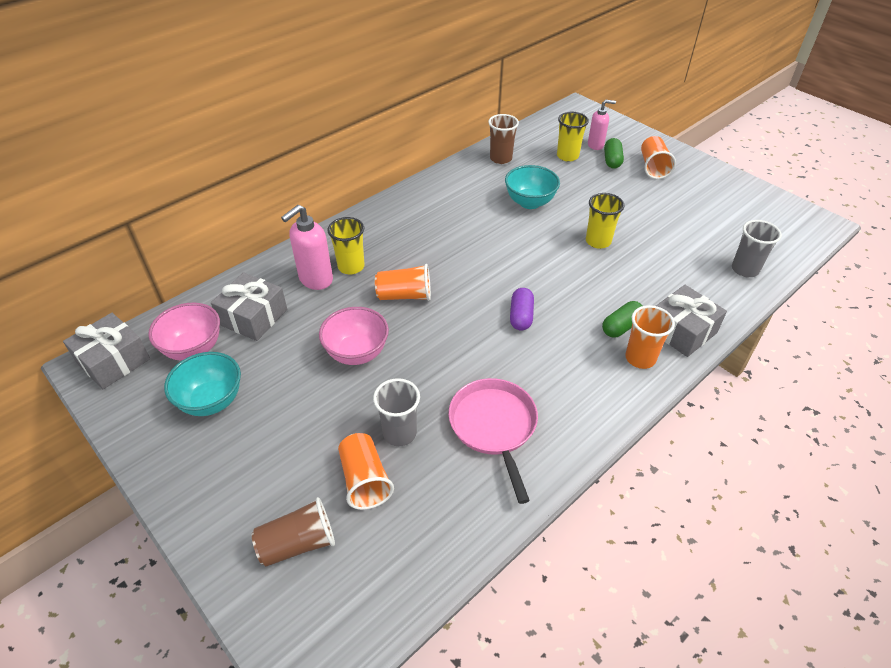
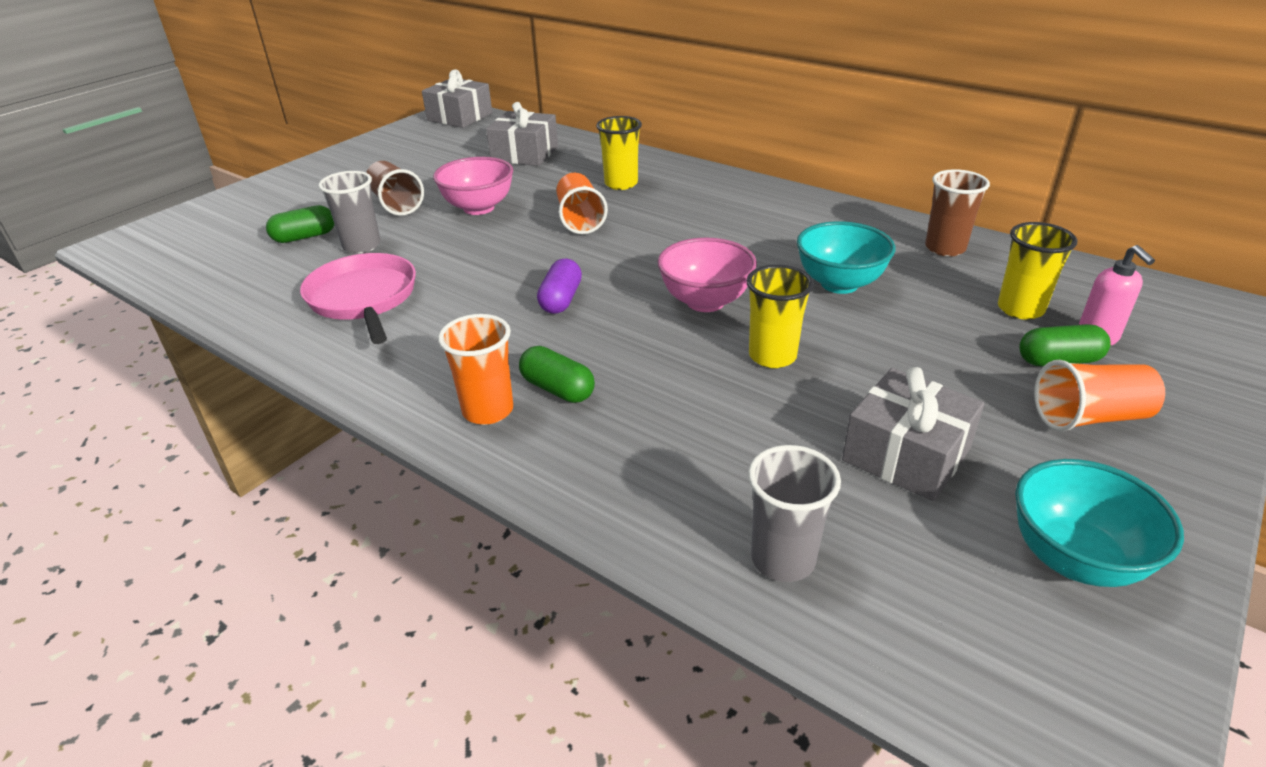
camera: 80 degrees right, 10 degrees down
pink bowl [148,303,220,361] -> pink bowl moved to [658,238,757,312]
turquoise bowl [164,352,241,416] -> turquoise bowl moved to [1015,459,1184,587]
brown cup [252,497,335,566] -> brown cup moved to [366,161,424,216]
pink soap dispenser [281,205,333,290] -> none
orange cup [338,433,394,510] -> green capsule [266,205,335,243]
pink pan [448,378,538,504] -> pink pan turned 90 degrees counterclockwise [300,253,416,344]
purple capsule [510,288,534,330] -> purple capsule turned 75 degrees counterclockwise [537,259,582,314]
grey gift [656,285,727,357] -> grey gift moved to [842,367,984,501]

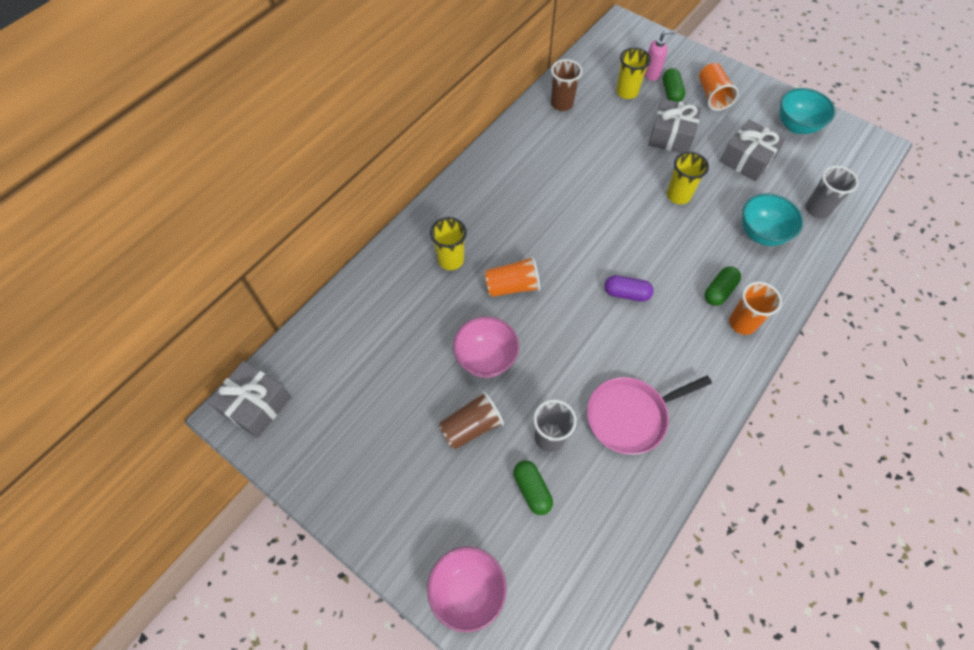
camera: 90 degrees left, 25 degrees up
grey gift [486,102,558,166] -> grey gift moved to [648,99,701,153]
pink bowl [658,238,757,312] -> pink bowl moved to [427,547,507,632]
turquoise bowl [797,221,895,294] -> turquoise bowl moved to [742,193,803,246]

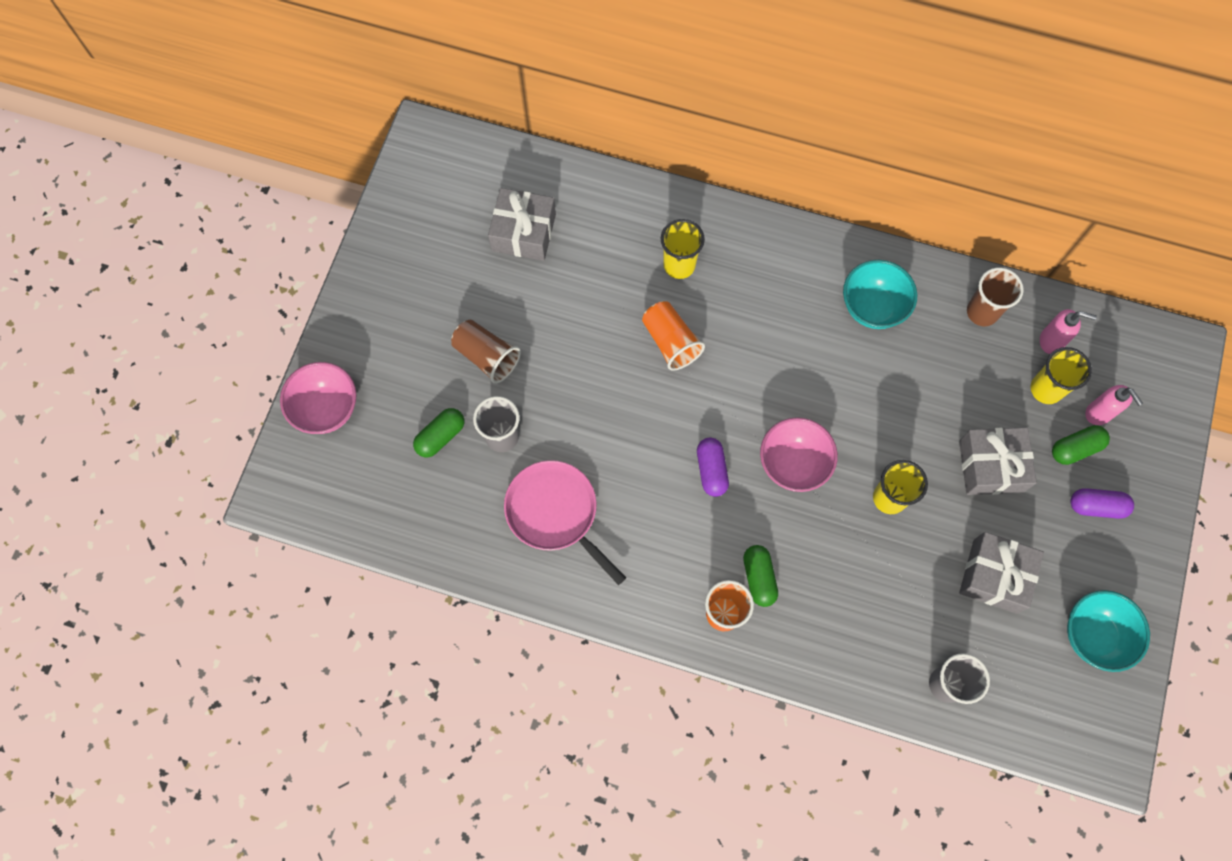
camera: 70 degrees right, 10 degrees up
grey gift [208,361,291,438] -> grey gift moved to [488,188,556,261]
pink bowl [453,316,519,378] -> pink bowl moved to [760,417,838,492]
orange cup [699,63,739,111] -> purple capsule [1070,488,1134,519]
green capsule [705,266,741,306] -> green capsule turned 60 degrees clockwise [743,545,778,607]
turquoise bowl [742,193,803,246] -> turquoise bowl moved to [843,260,917,329]
none -> pink soap dispenser [1040,309,1097,354]

